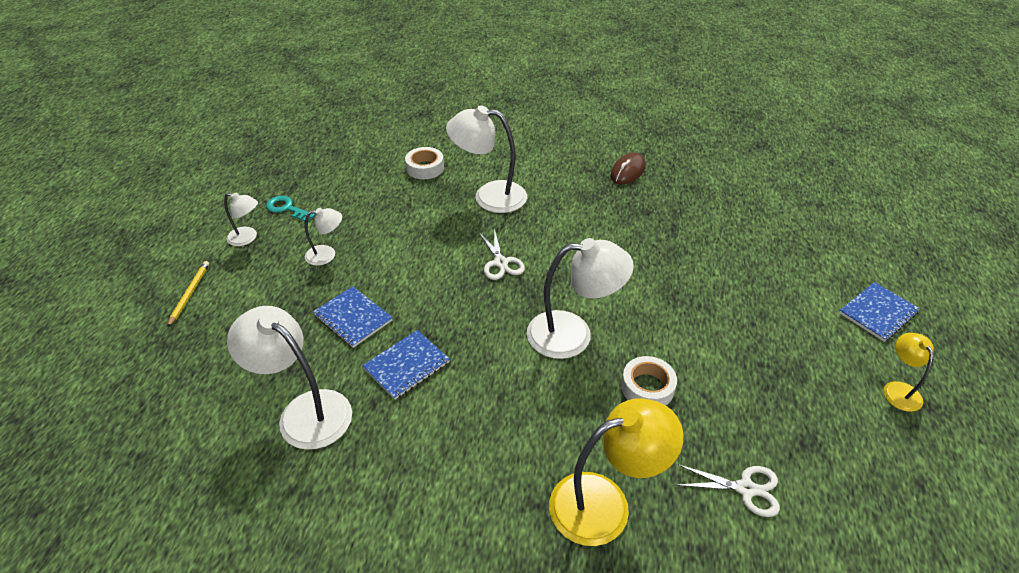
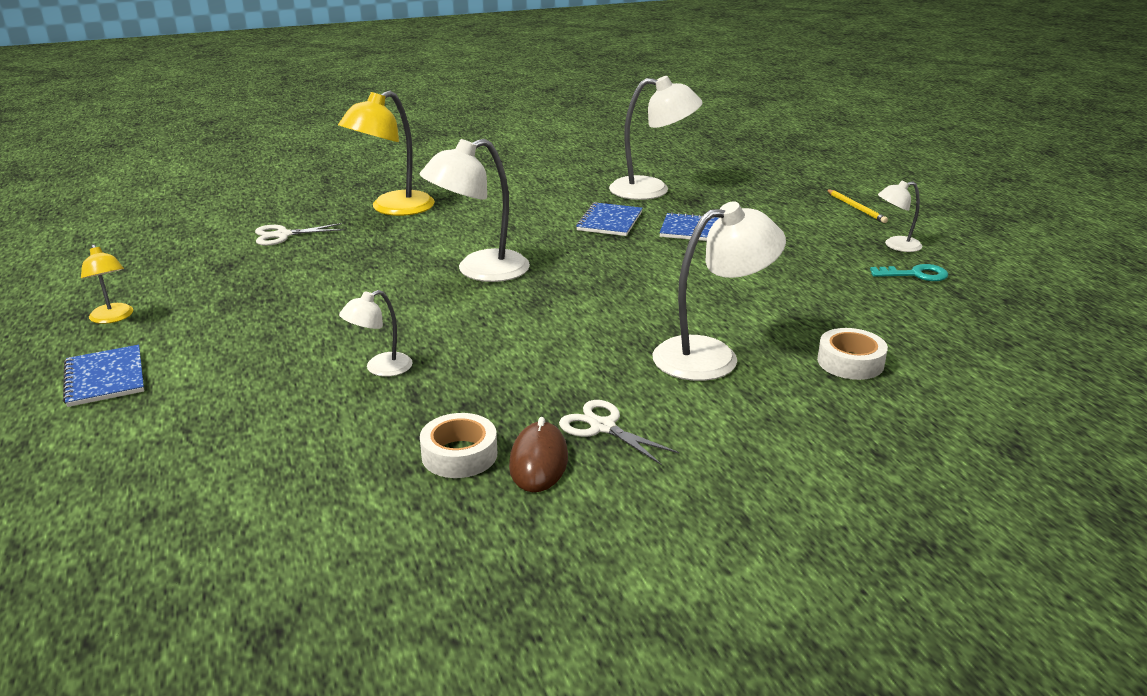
camera: 150 degrees right, 15 degrees down
white lamp [305,208,342,266] -> white lamp moved to [339,290,413,377]
white scissors [479,229,525,280] -> white scissors moved to [559,400,679,465]
white tape [621,356,677,405] -> white tape moved to [420,413,497,478]
blue notebook [839,282,920,342] -> blue notebook turned 45 degrees counterclockwise [63,345,144,407]

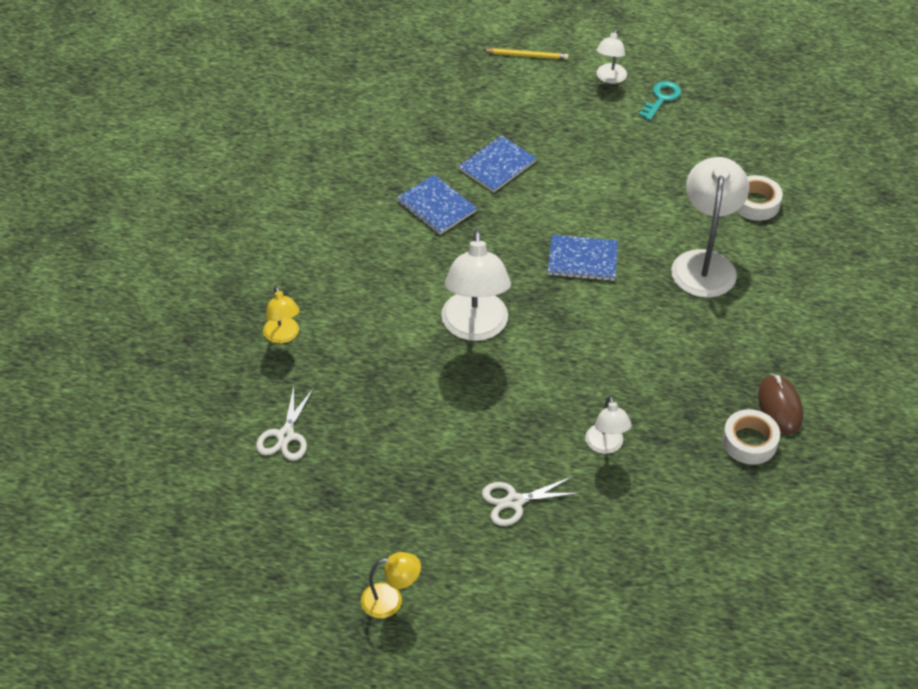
camera: 60 degrees left, 20 degrees up
blue notebook [63,345,144,407] -> blue notebook moved to [548,235,618,281]
yellow lamp [338,91,435,216] -> yellow lamp [263,286,300,344], size x0.53
brown mouse [509,417,568,492] -> brown mouse turned 45 degrees clockwise [758,374,803,434]
white scissors [559,400,679,465] -> white scissors moved to [482,477,581,526]
white lamp [609,76,703,200] -> none

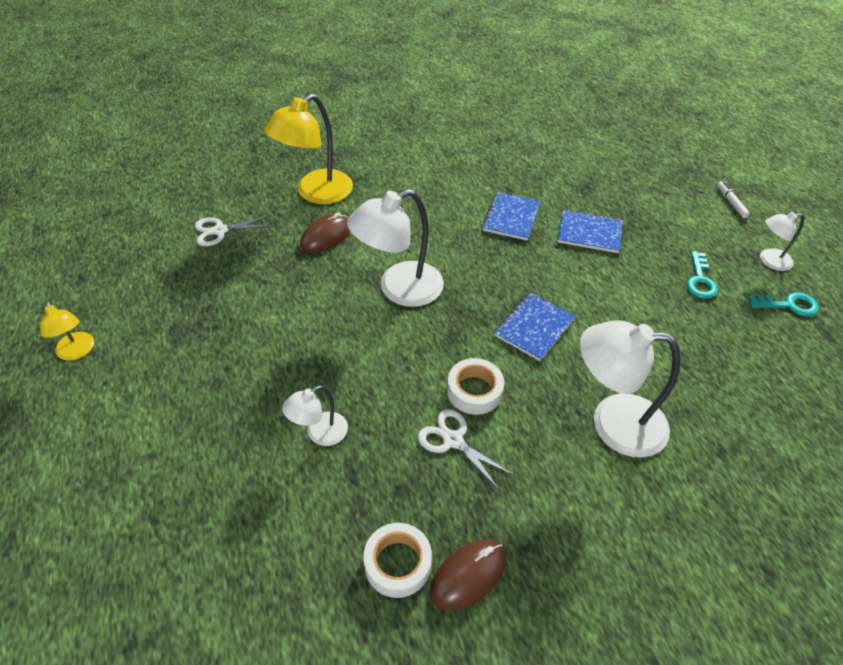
camera: 60 degrees right, 0 degrees up
yellow lamp [263,286,300,344] -> yellow lamp [264,94,353,204], size x1.89
white scissors [482,477,581,526] -> white scissors moved to [418,409,514,490]
yellow pencil [483,48,569,60] -> white marker [717,181,750,218]
blue notebook [548,235,618,281] -> blue notebook turned 60 degrees clockwise [494,293,576,361]
white lamp [671,157,749,298] -> white lamp turned 150 degrees counterclockwise [580,320,681,458]
white tape [736,175,783,221] -> white tape moved to [447,358,504,415]
none -> brown mouse [300,213,350,253]
none -> turquoise key [686,251,718,299]

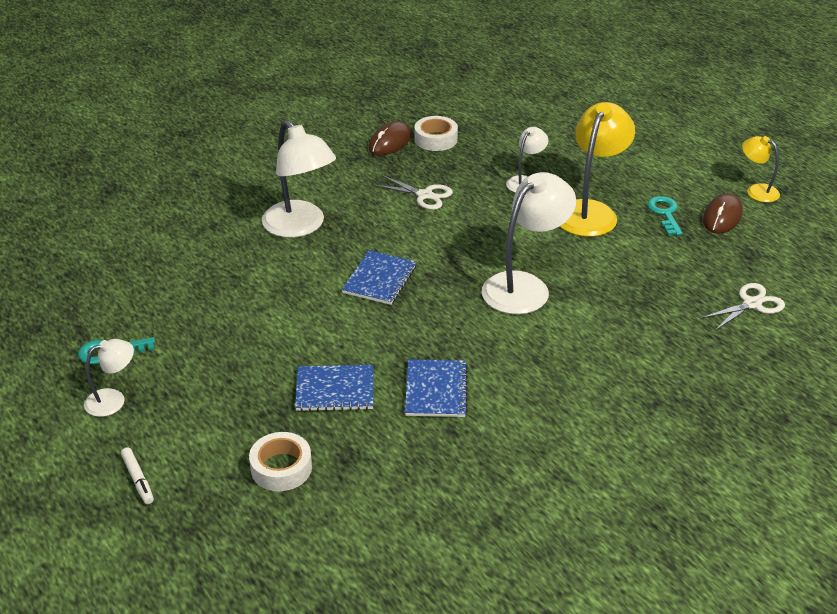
camera: 165 degrees right, 10 degrees down
yellow lamp [264,94,353,204] -> yellow lamp moved to [560,102,635,237]
brown mouse [300,213,350,253] -> brown mouse moved to [703,193,743,234]
white tape [447,358,504,415] -> white tape moved to [249,432,312,491]
white lamp [580,320,681,458] -> white lamp turned 60 degrees clockwise [262,120,336,238]
turquoise key [686,251,718,299] -> turquoise key moved to [647,196,682,235]

